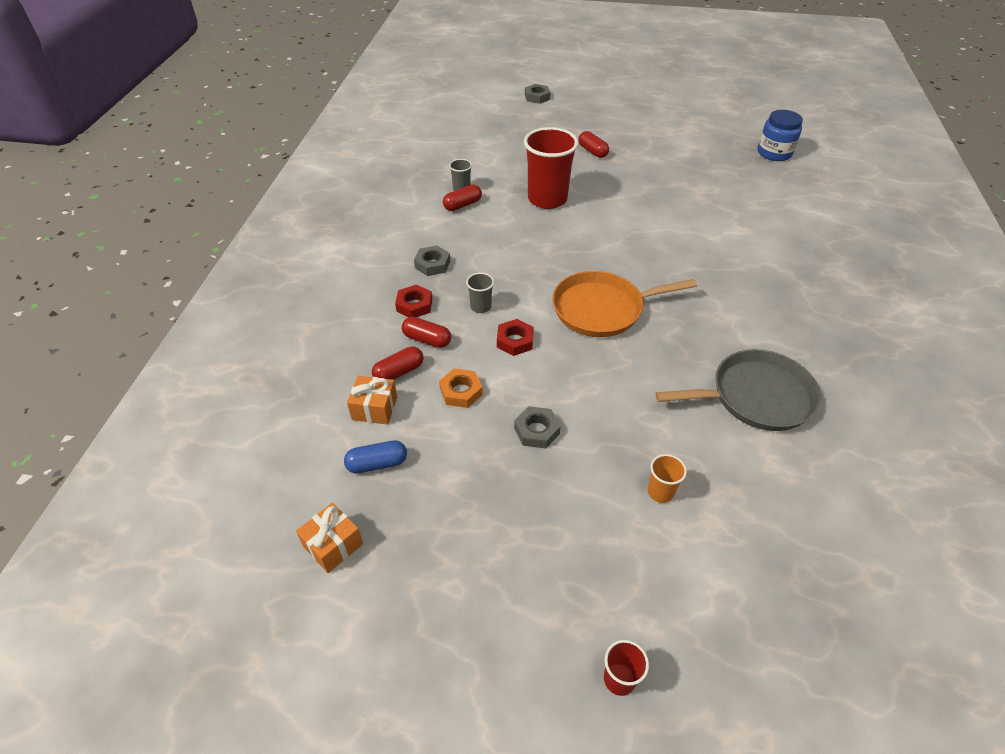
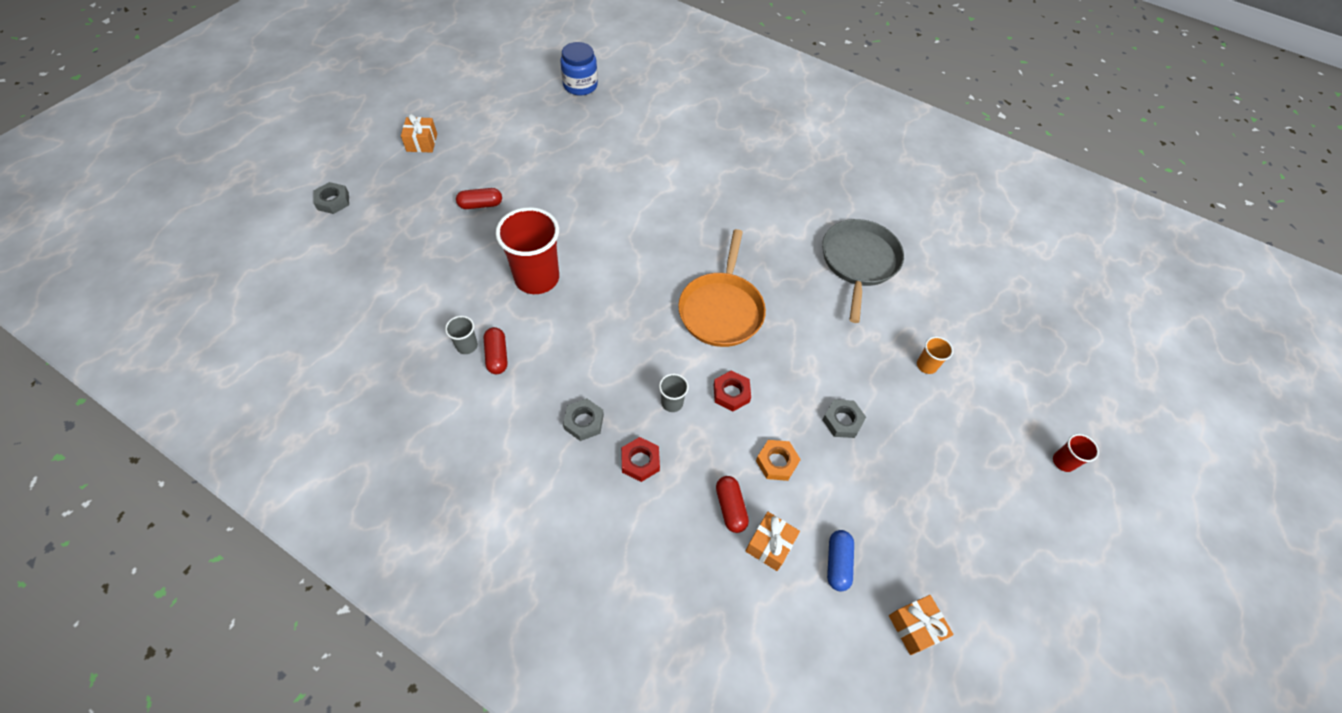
camera: 70 degrees left, 10 degrees up
red capsule [402,317,451,348] -> none
none -> orange gift [401,114,437,153]

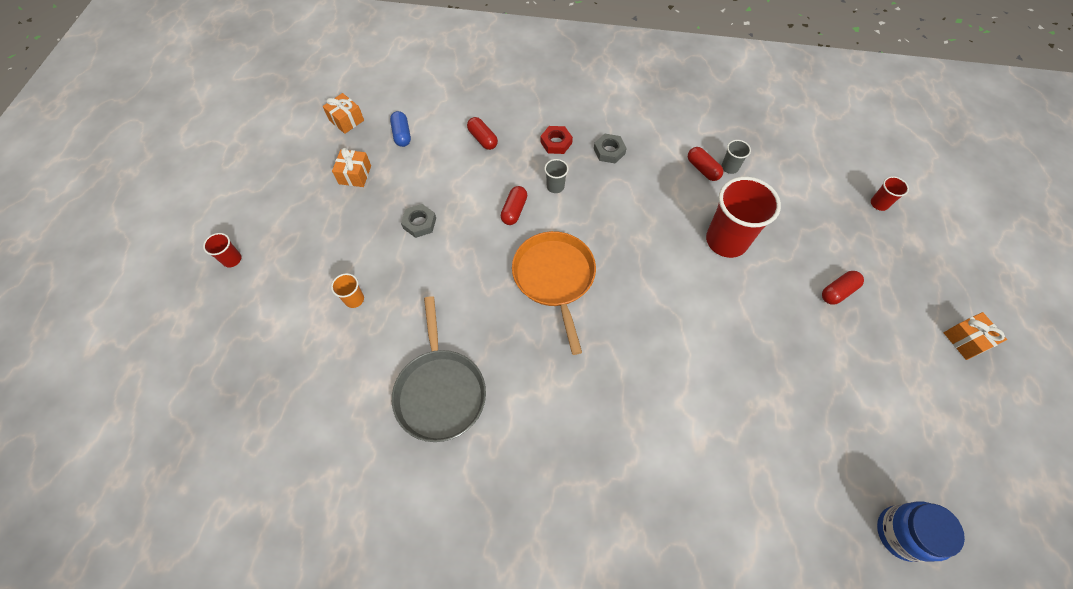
camera: 160 degrees right, 5 degrees up
grey nut [313,182,349,214] -> none
red nut [714,370,751,411] -> red capsule [501,186,527,225]
orange gift [746,512,800,571] -> orange gift moved to [332,148,371,187]
orange nut [756,440,801,481] -> none
none -> red cup [871,176,909,211]

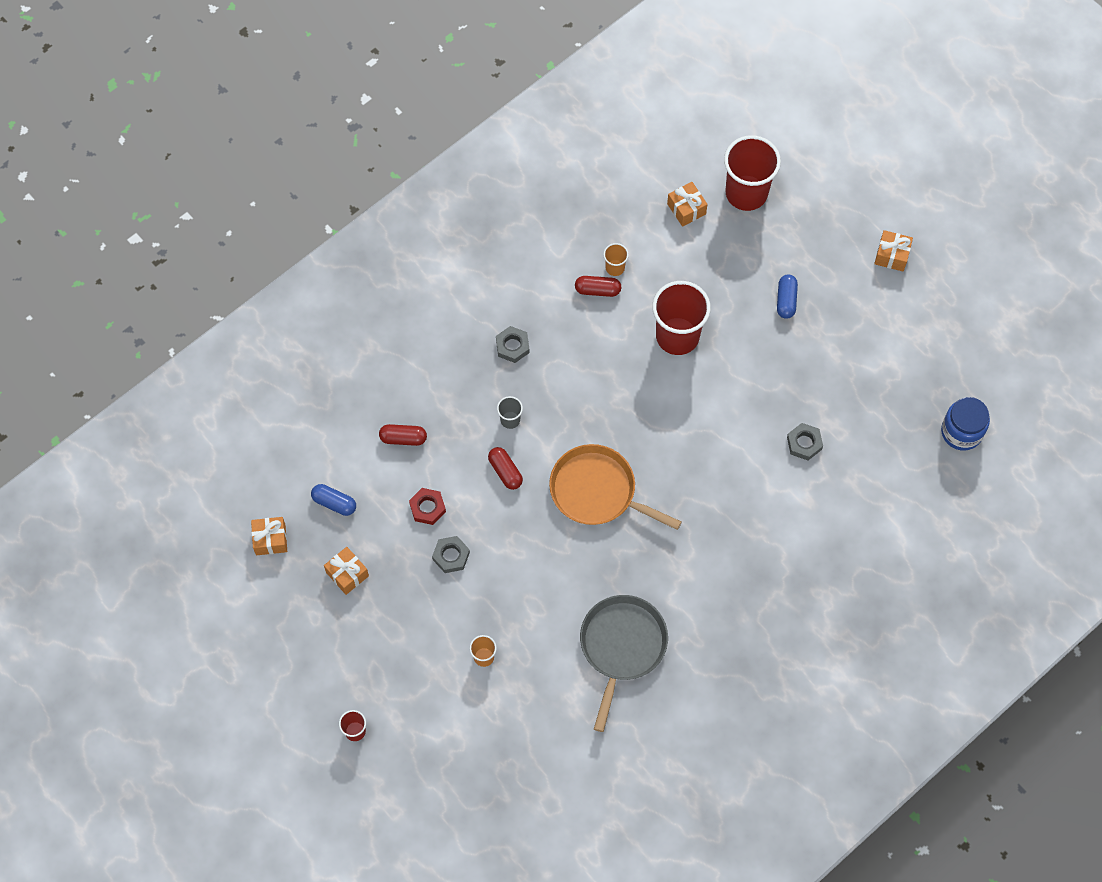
camera: 50 degrees left, 5 degrees up
grey pan [392,296,486,442] -> grey pan turned 105 degrees counterclockwise [580,595,668,732]
red nut [540,126,573,154] -> red nut moved to [409,488,446,525]
grey cup [722,140,751,174] -> orange cup [603,243,629,276]
red capsule [822,271,864,305] -> blue capsule [777,275,798,319]
red cup [871,176,909,211] -> red cup [724,135,781,211], size x2.24
none -> orange gift [667,182,708,227]
none -> grey nut [787,423,823,460]

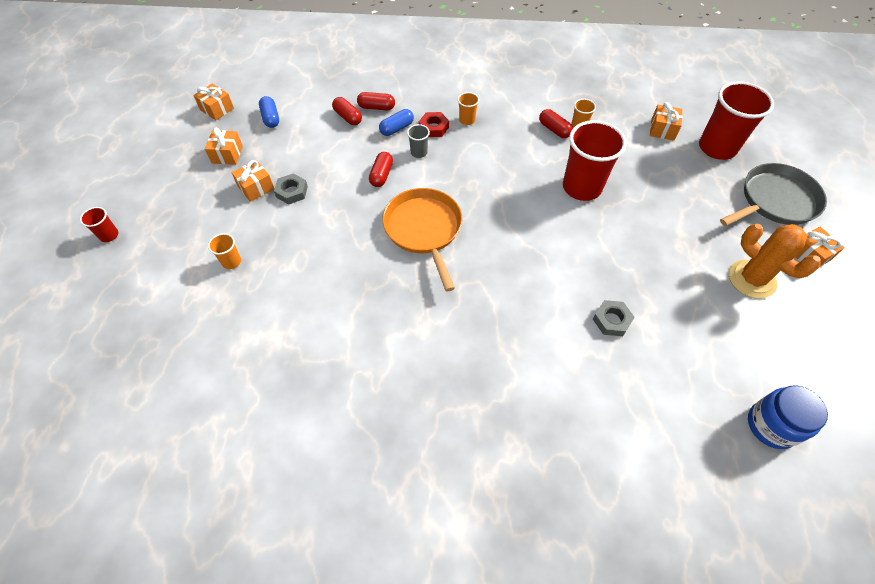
camera: 45 degrees right, 10 degrees down
red nut [409,488,446,525] -> red nut moved to [419,112,449,137]
grey nut [496,326,530,363] -> orange cup [458,92,479,125]
grey pan [580,595,668,732] -> grey pan moved to [720,163,827,226]
blue capsule [777,275,798,319] -> blue capsule moved to [379,109,414,136]
none -> orange gift [232,160,274,202]
none -> red capsule [357,92,395,110]
none -> orange cactus [729,224,820,299]

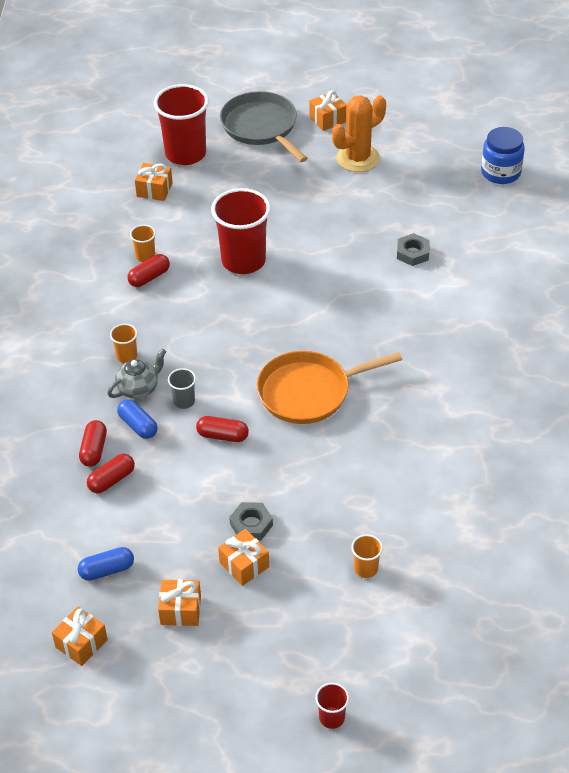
camera: 90 degrees left, 10 degrees down
red nut [419,112,449,137] -> grey teapot [107,349,166,399]

